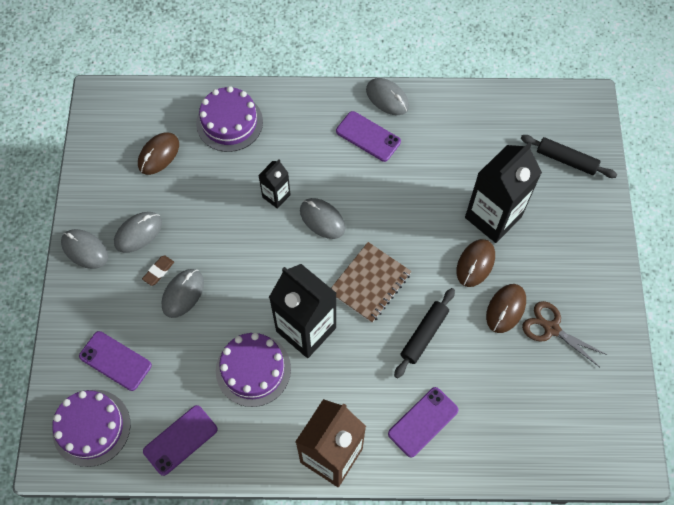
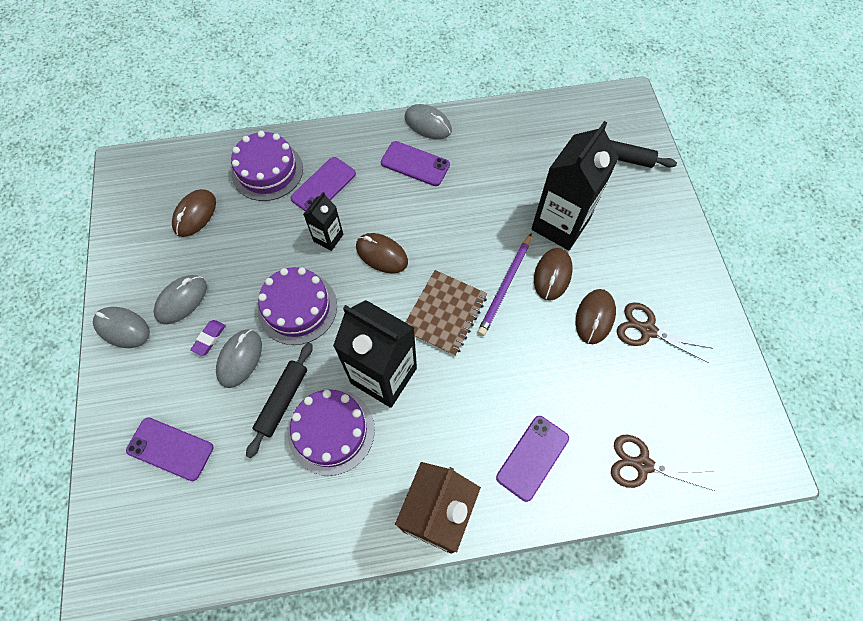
camera: 10 degrees left, 0 degrees up
purple cake [52,390,130,467] -> purple cake moved to [258,267,337,345]
brown eraser [142,255,174,286] -> purple eraser [190,320,226,356]
purple phone [143,405,217,476] -> purple phone moved to [291,157,356,211]
grey mouse [300,198,345,239] -> brown mouse [356,233,408,273]
black rolling pin [394,288,455,378] -> black rolling pin moved to [246,343,313,458]
none -> purple pencil [477,233,532,336]
none -> brown scissors [611,434,714,491]

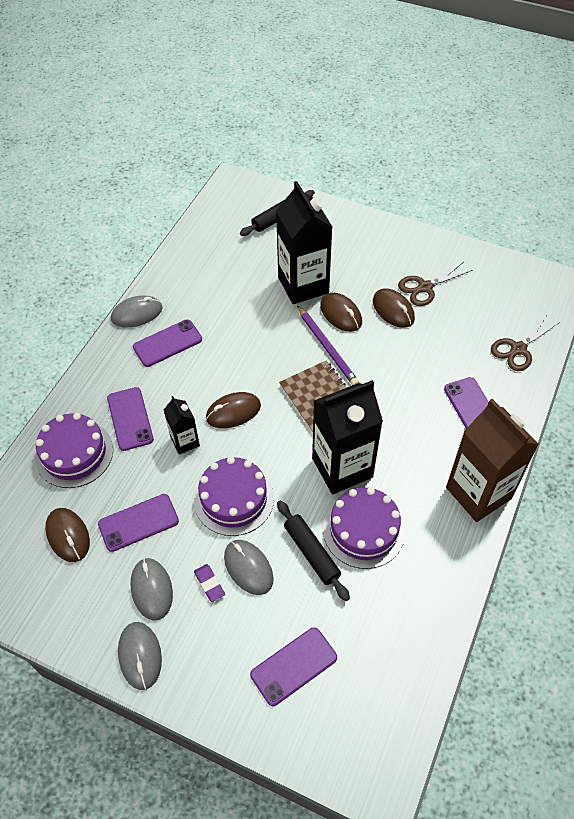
camera: 55 degrees left, 10 degrees down
grey mouse [93,307,150,348] -> grey mouse turned 75 degrees counterclockwise [118,622,162,690]
none -> purple phone [98,494,179,552]

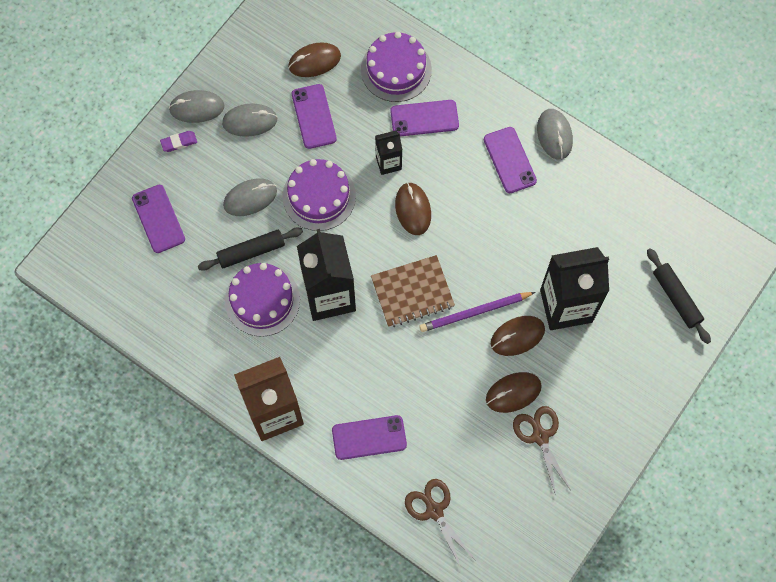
camera: 100 degrees right, 15 degrees up
purple eraser [194,564,225,602] -> purple eraser moved to [160,131,197,152]

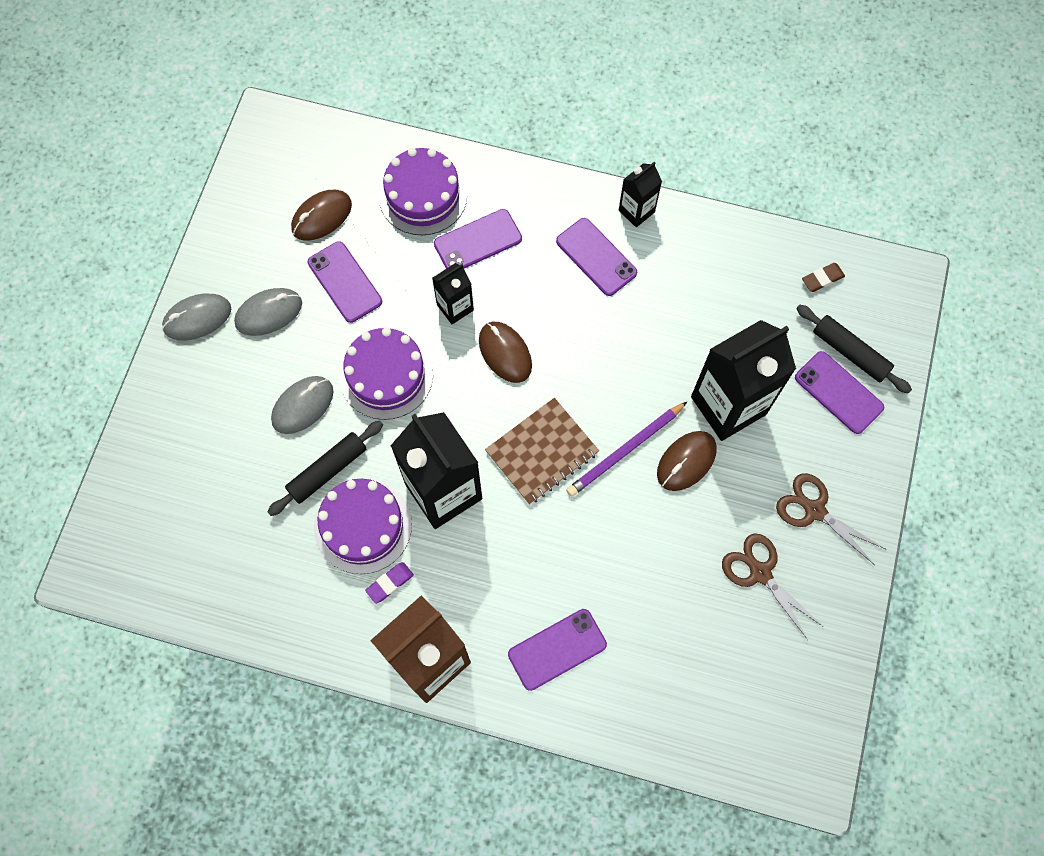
camera: 20 degrees left, 0 degrees up
purple phone [132,185,185,253] -> purple phone moved to [795,351,884,434]
purple eraser [160,131,197,152] -> purple eraser moved to [365,562,414,604]
brown scissors [405,479,474,568] -> brown scissors moved to [776,473,885,565]
brown mouse [486,372,542,413] -> none
grey mouse [537,109,573,160] -> black carton [619,162,662,227]
none -> brown eraser [802,263,845,292]

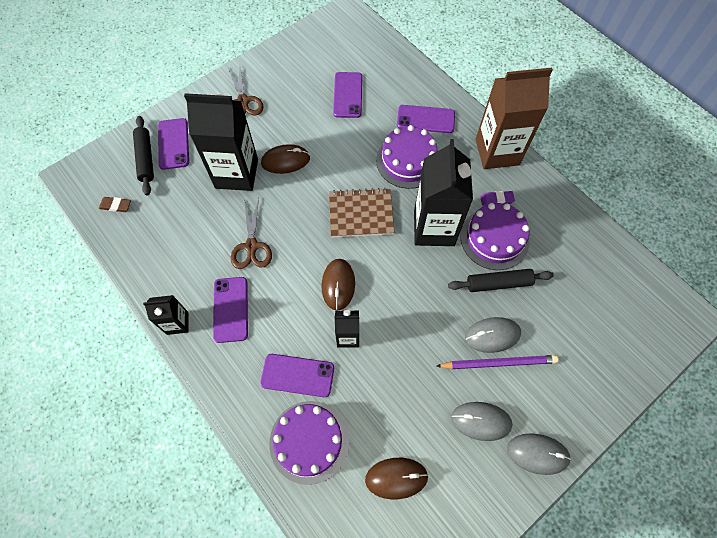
camera: 145 degrees left, 5 degrees down
purple phone [308,241,382,323] -> purple phone moved to [333,72,362,118]
purple cake [340,327,433,420] -> purple cake moved to [376,125,437,189]
purple pencil [566,401,688,497] -> purple pencil moved to [436,355,559,369]
brown scissors [722,533,822,640] -> brown scissors moved to [231,198,272,269]

